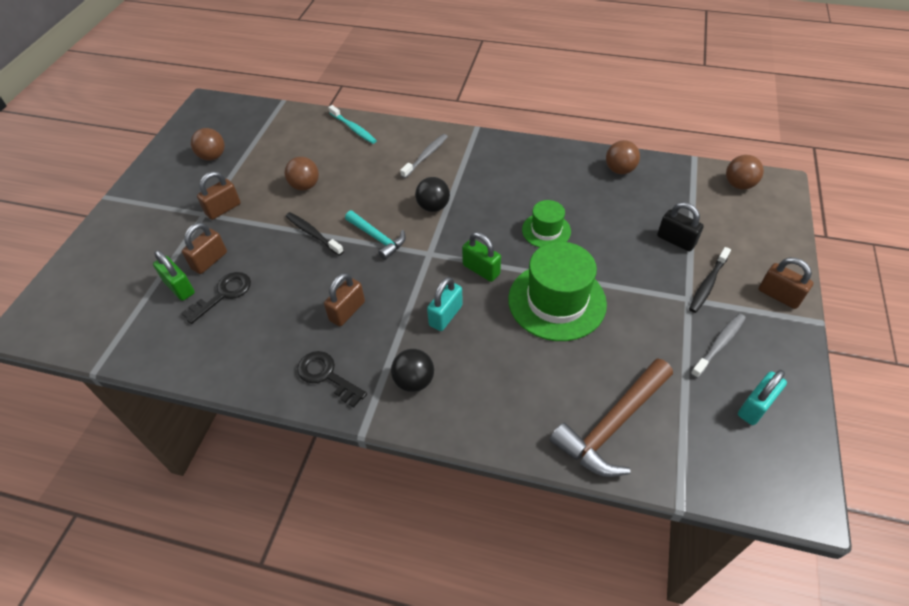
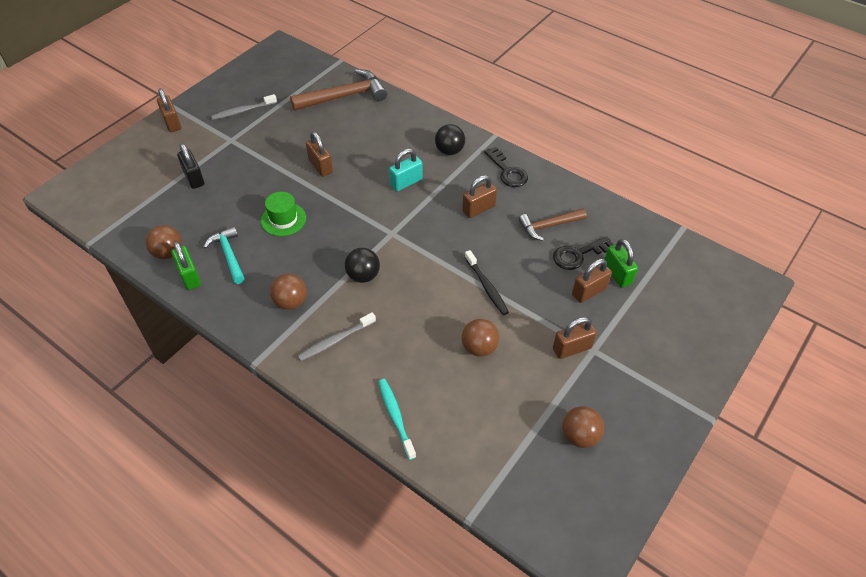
camera: 160 degrees left, 0 degrees up
turquoise hammer [345,211,406,260] -> turquoise hammer moved to [204,227,245,284]
green padlock [462,232,501,282] -> green padlock moved to [171,241,201,290]
green hat [508,242,607,341] -> brown padlock [306,132,333,177]
black toothbrush [689,247,731,313] -> none
brown ball [726,155,764,190] -> brown ball moved to [270,274,307,310]
turquoise padlock [738,370,787,425] -> none
none -> brown hammer [519,209,587,241]

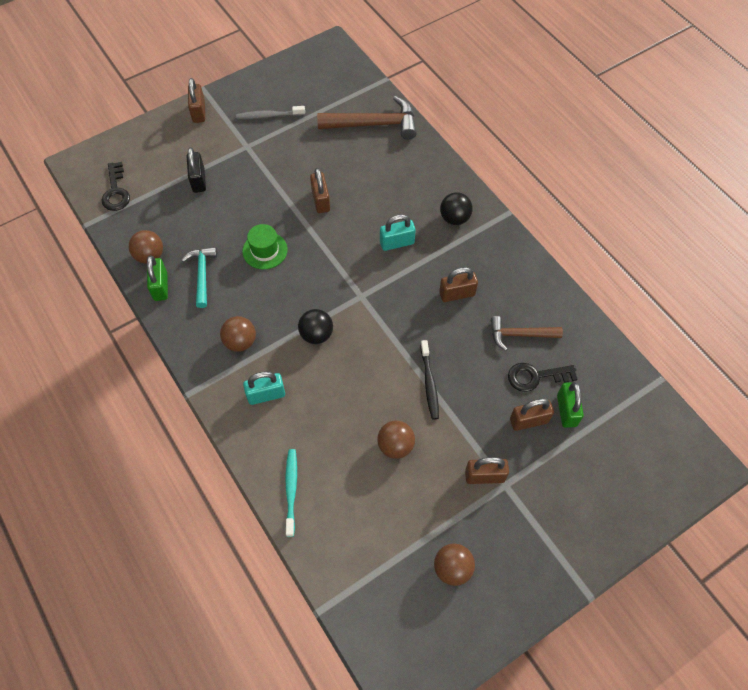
camera: 20 degrees right, 10 degrees up
grey toothbrush [298,312,376,361] -> turquoise padlock [243,371,285,405]
black key [484,147,528,187] -> black key moved to [102,162,130,211]

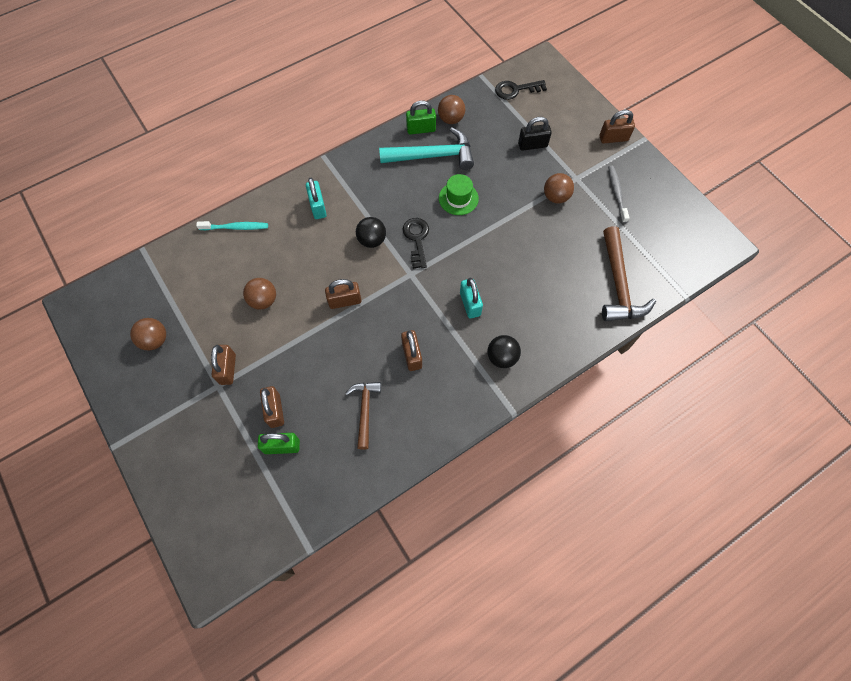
camera: 90 degrees right, 5 degrees up
turquoise hammer [182,247,217,308] -> turquoise hammer [379,127,474,170], size x1.62
brown ball [220,316,256,352] -> brown ball moved to [544,173,574,203]
brown padlock [310,168,330,213] -> brown padlock moved to [325,279,362,309]
black toothbrush [420,340,439,420] -> none
black key [508,363,578,392] -> black key moved to [403,218,429,269]

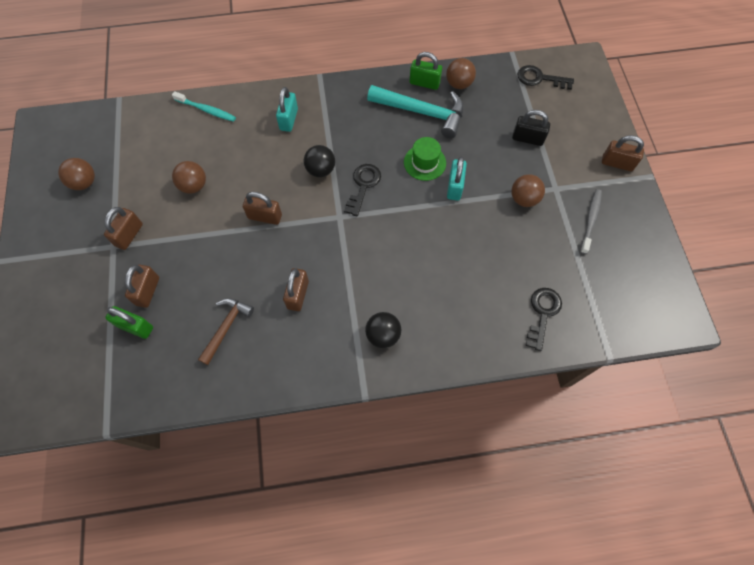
camera: 25 degrees right, 0 degrees up
turquoise padlock [460,278,483,319] -> turquoise padlock moved to [447,157,467,201]
brown hammer [602,226,656,321] -> black key [526,288,562,351]

